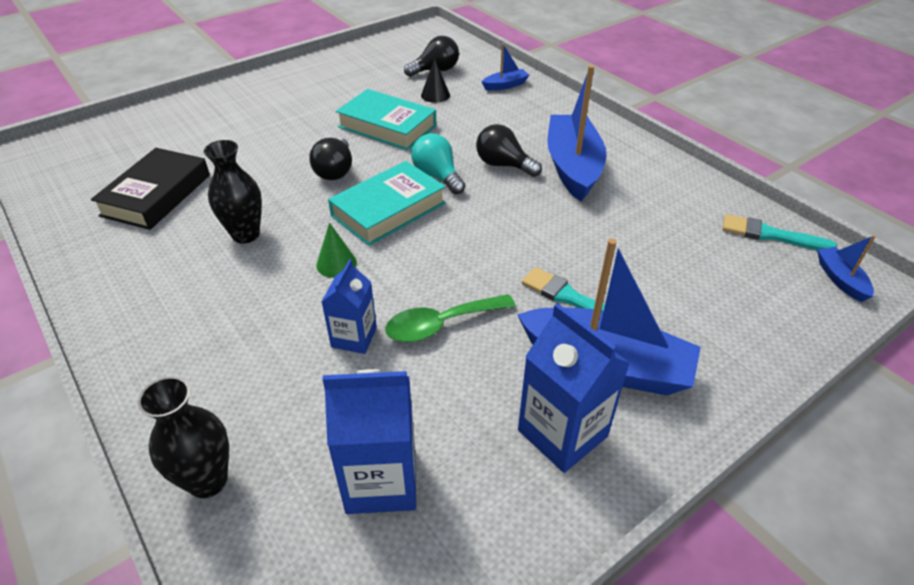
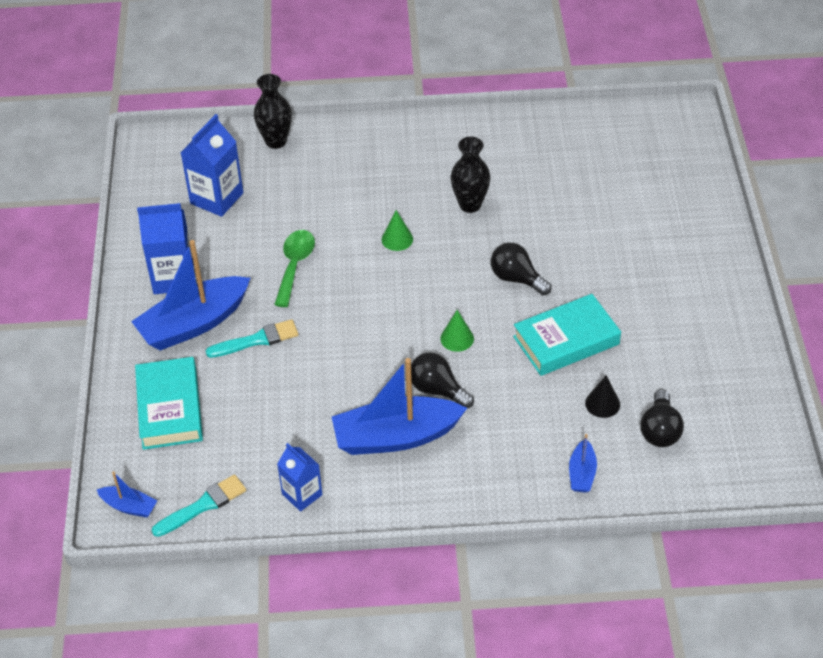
camera: 125 degrees right, 5 degrees up
black book [91,148,210,230] -> none
blue carton [321,259,377,354] -> blue carton moved to [277,443,322,511]
turquoise book [328,161,446,246] -> turquoise book moved to [135,357,203,450]
turquoise light bulb [411,133,465,194] -> green cone [440,310,474,352]
black light bulb [476,124,542,177] -> black light bulb turned 120 degrees counterclockwise [411,353,474,408]
blue boat [547,65,607,201] -> blue boat turned 135 degrees clockwise [332,358,467,455]

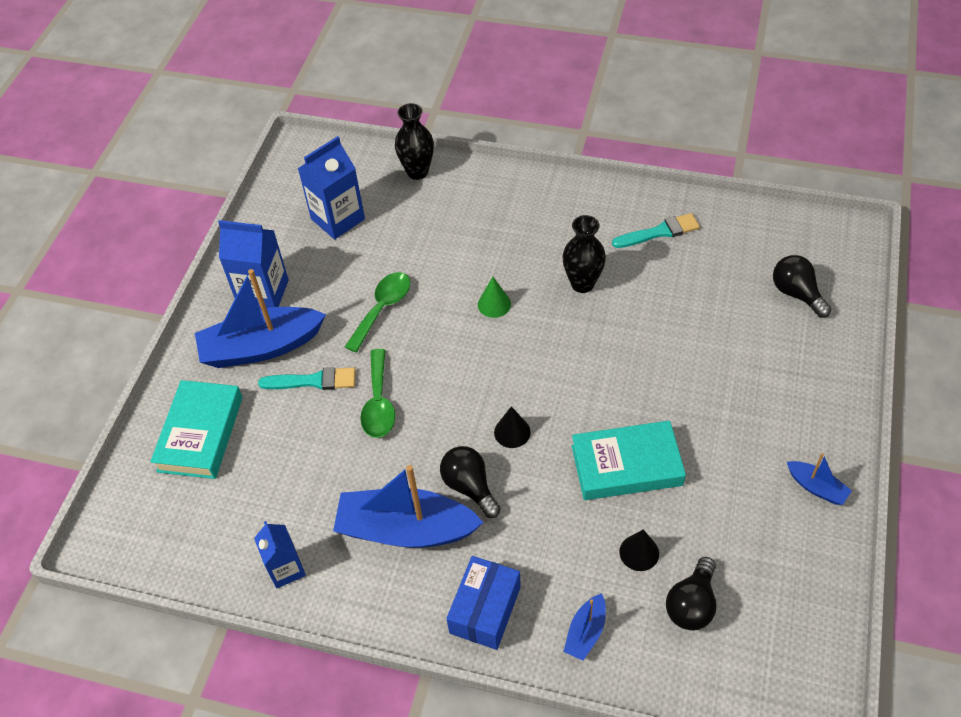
camera: 20 degrees right, 5 degrees up
blue boat [97,471,157,518] -> blue boat moved to [787,453,852,505]
turquoise brush [152,474,246,537] -> turquoise brush moved to [612,213,700,248]
green cone [440,310,474,352] -> black cone [494,406,531,448]
black light bulb [491,243,552,295] -> black light bulb moved to [773,255,831,318]
none -> green spoon [360,349,395,438]
none -> blue box [446,556,521,650]

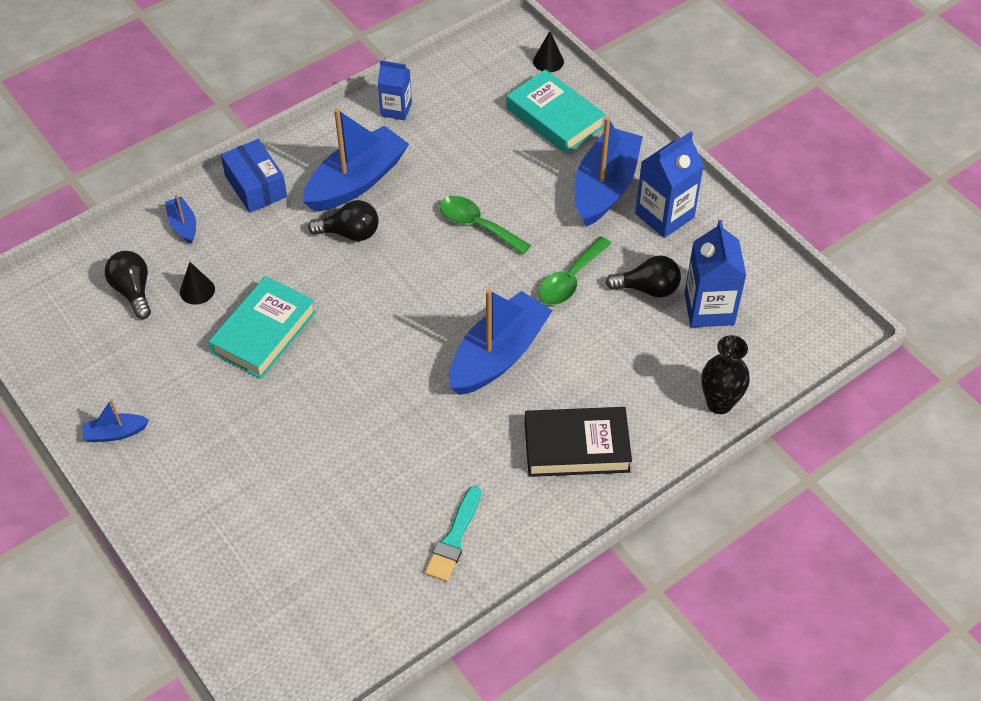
camera: 125 degrees right, 0 degrees up
turquoise brush [258,367,356,390] -> none
green spoon [345,272,410,353] -> green spoon turned 60 degrees clockwise [538,236,612,305]
green cone [478,277,511,318] -> blue boat [450,289,553,395]
black cone [494,406,531,448] -> black cone moved to [533,31,564,72]
black vase [562,215,606,293] -> none
black light bulb [773,255,831,318] -> black light bulb moved to [606,255,681,298]
none -> black book [525,407,632,477]

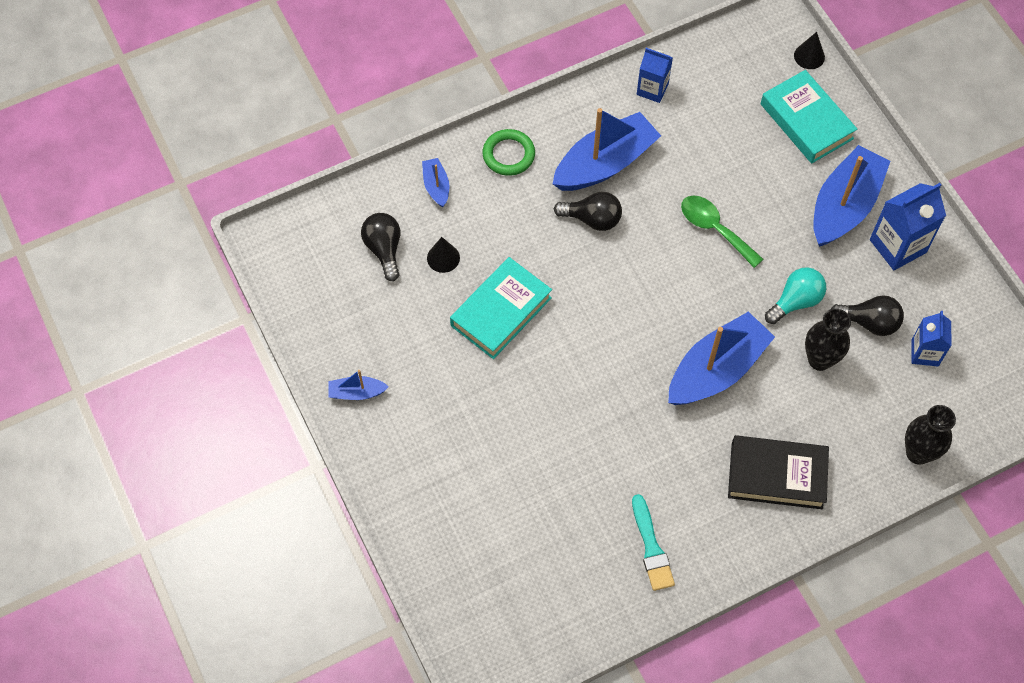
camera: 10 degrees right, 10 degrees up
blue box [221,139,287,213] -> green ring [482,129,535,176]
turquoise brush [425,486,481,582] -> turquoise brush turned 45 degrees counterclockwise [632,494,675,591]
green spoon [538,236,612,305] -> turquoise light bulb [765,267,826,324]
blue carton [684,220,746,327] -> blue carton [911,311,952,366], size x0.64
none -> black vase [805,308,851,371]

